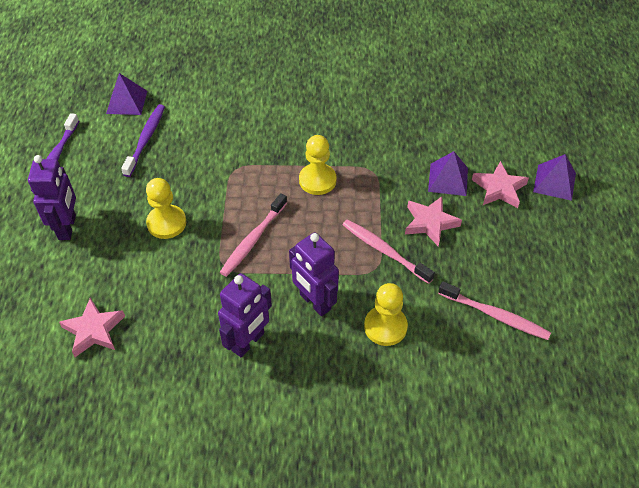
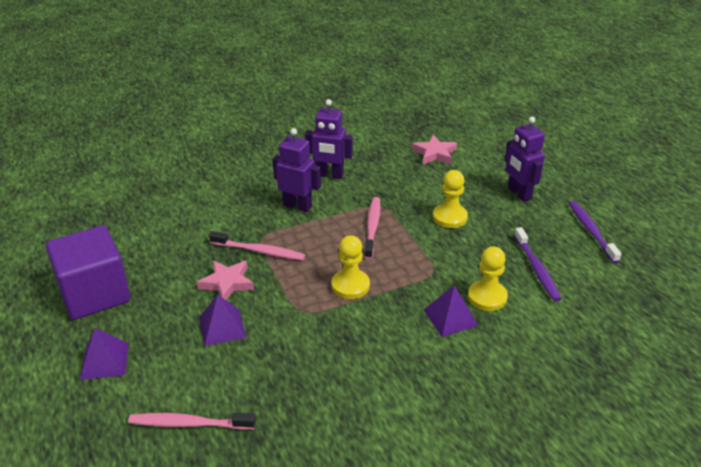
camera: 155 degrees right, 15 degrees down
purple pyramid [106,73,147,115] -> purple pyramid moved to [424,285,478,337]
purple robot [218,273,272,358] -> purple robot turned 90 degrees counterclockwise [305,99,353,179]
yellow pawn [364,283,408,346] -> yellow pawn moved to [468,246,508,311]
pink toothbrush [438,281,551,340] -> pink toothbrush moved to [128,413,255,430]
pink star [472,161,529,208] -> none
none -> purple cube [46,225,130,320]

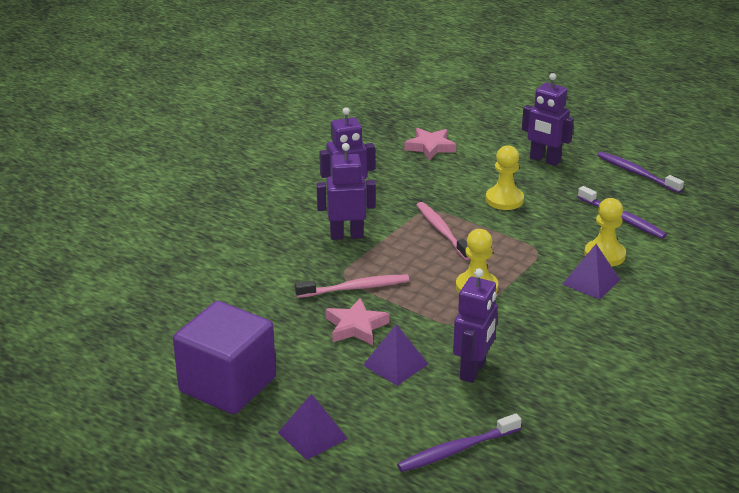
camera: 30 degrees left, 5 degrees down
pink toothbrush [128,413,255,430] -> purple toothbrush [397,413,522,472]
none -> purple robot [453,268,498,383]

